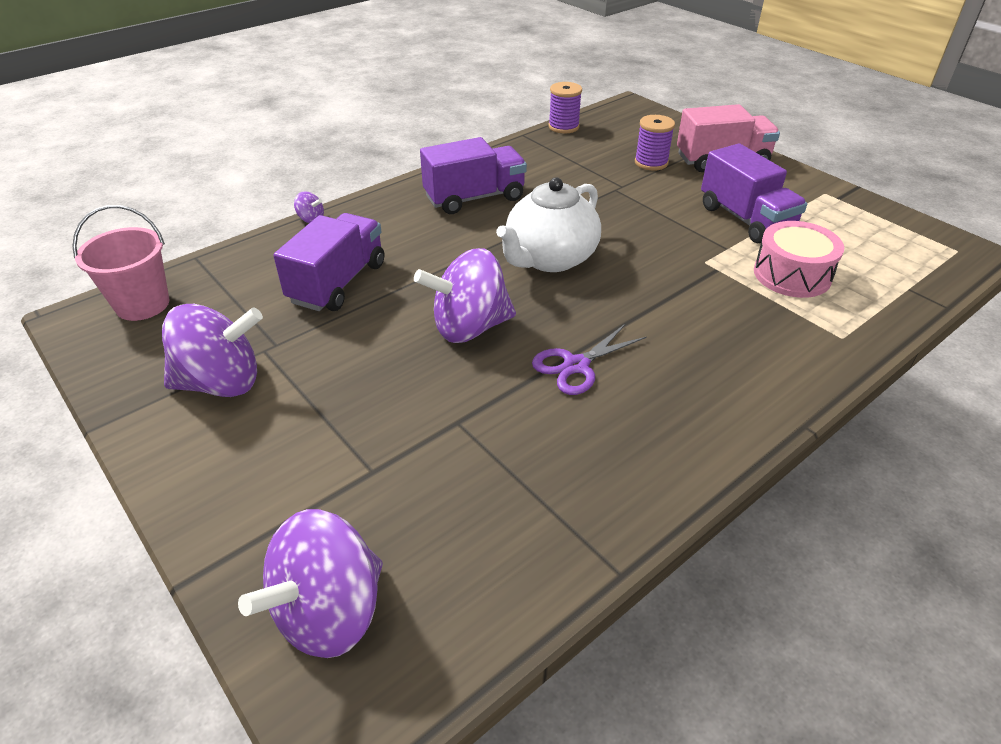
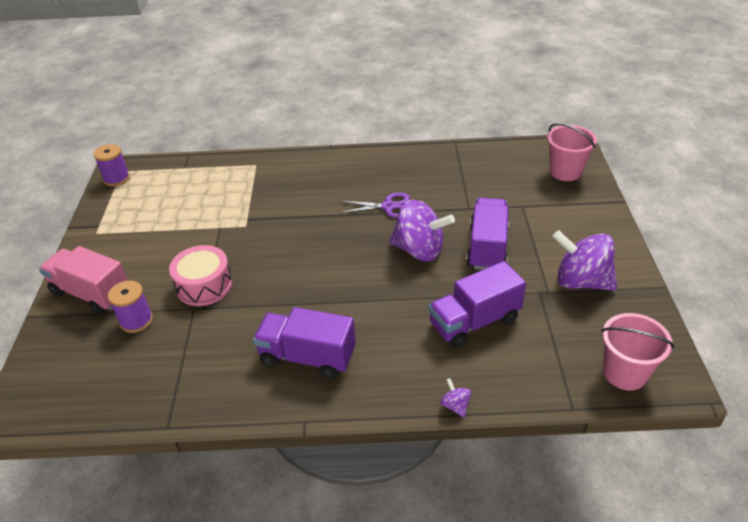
camera: 140 degrees left, 0 degrees up
purple spinning top [238,509,383,658] -> pink bucket [547,123,597,181]
white teapot [496,177,601,272] -> none
purple spool [548,82,582,133] -> purple spool moved to [93,144,130,186]
purple truck [701,143,807,243] -> purple truck moved to [466,197,509,270]
pink drum [754,221,844,298] -> pink drum moved to [169,245,233,306]

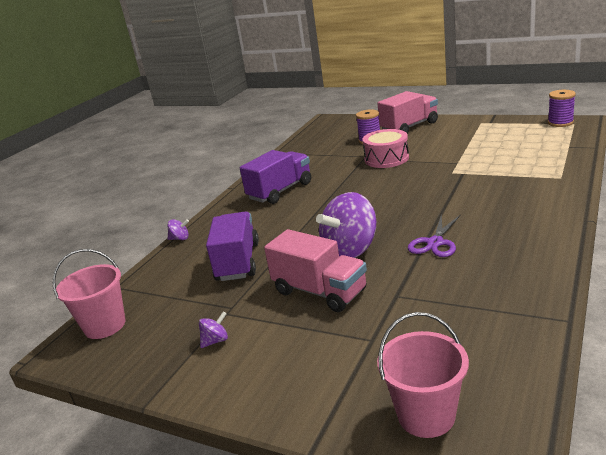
camera: 120 degrees right, 15 degrees down
purple truck [466,197,509,270] -> pink truck [264,229,367,312]
purple spinning top [553,230,617,291] -> purple spinning top [199,312,228,348], size x0.41

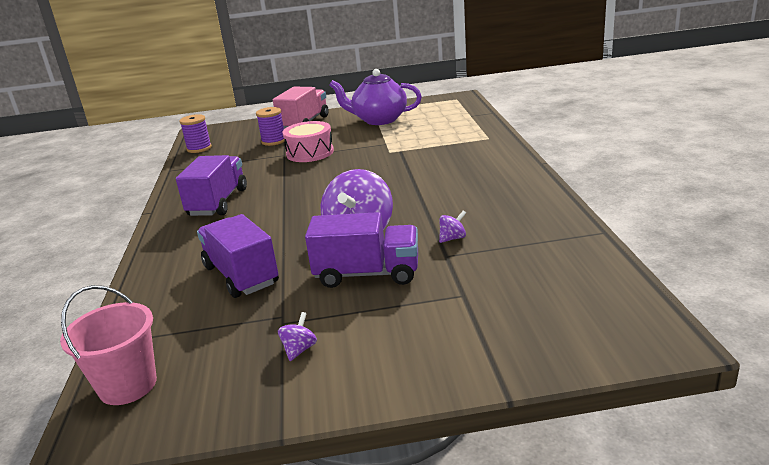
camera: 35 degrees left, 0 degrees up
purple spinning top [168,219,189,240] -> purple spinning top moved to [439,210,466,243]
pink truck [264,229,367,312] -> purple truck [305,212,418,288]
pink bucket [377,312,469,438] -> none
purple scissors [408,214,461,257] -> none
purple spool [548,90,576,127] -> purple spool moved to [179,114,212,153]
none -> purple teapot [329,69,422,125]

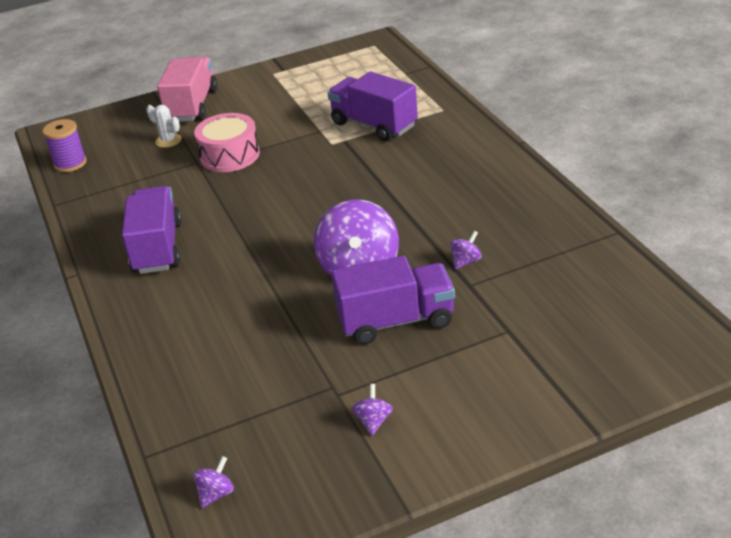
camera: 15 degrees left, 10 degrees up
pink bucket [60,285,157,405] -> purple spinning top [193,456,234,508]
purple truck [197,214,279,298] -> purple truck moved to [328,72,418,141]
purple spool [256,107,284,146] -> white cactus [146,105,182,148]
purple teapot [329,69,422,125] -> none

